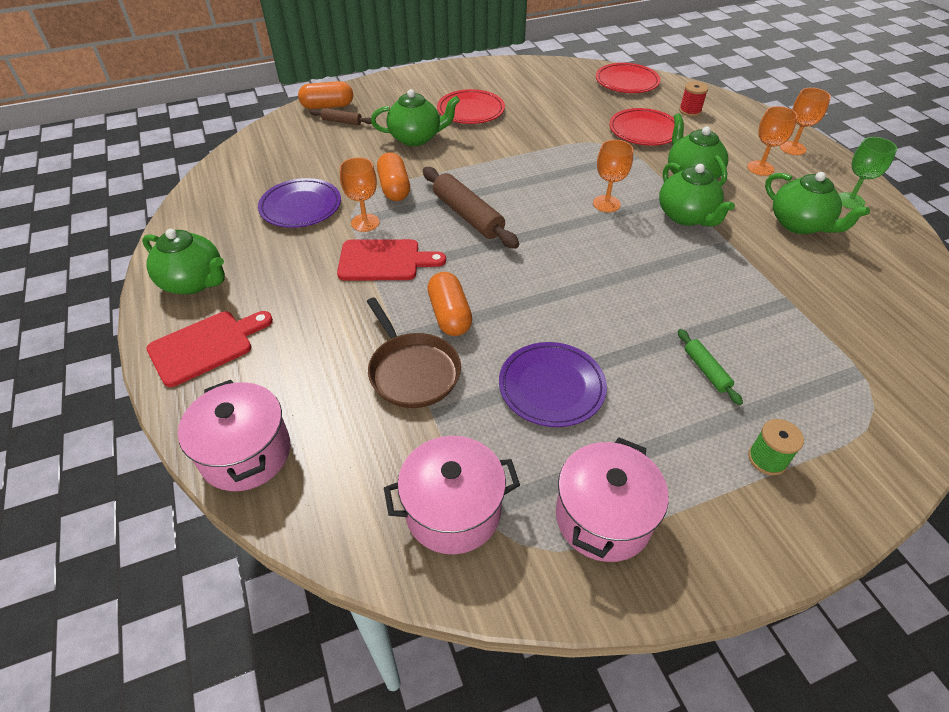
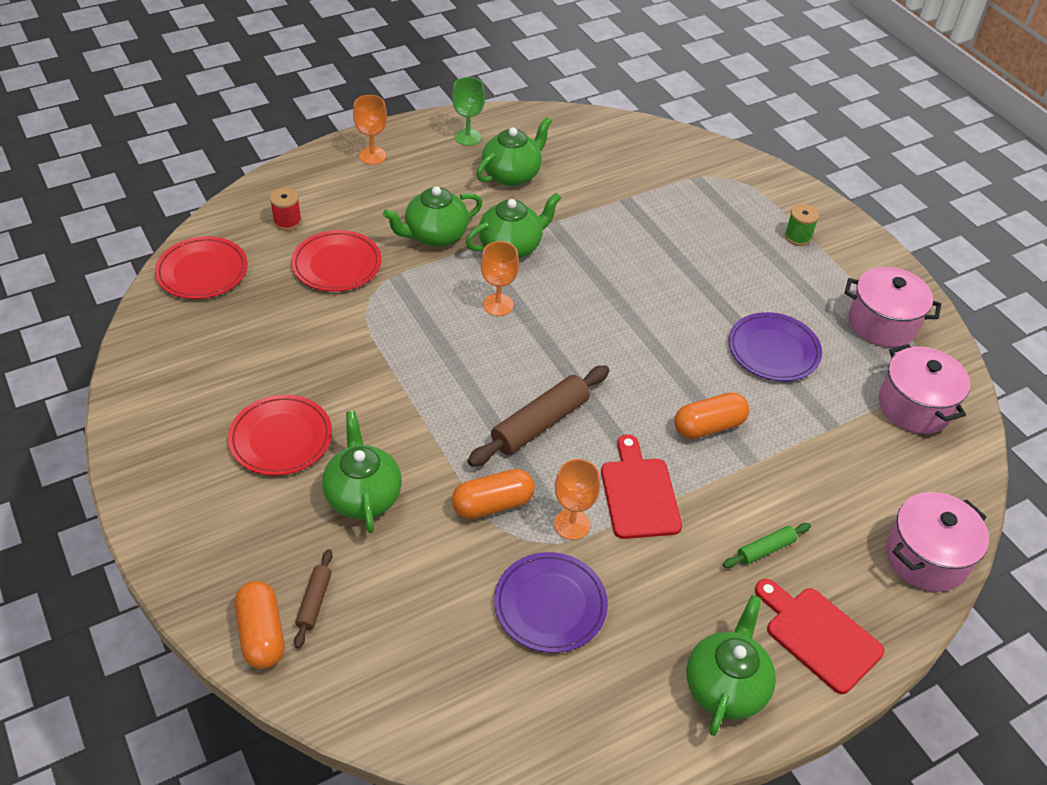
camera: 100 degrees left, 0 degrees up
brown pan [367,297,461,408] -> none
green rolling pin [678,329,743,405] -> green rolling pin moved to [723,523,811,568]
orange goblet [747,106,798,176] -> none

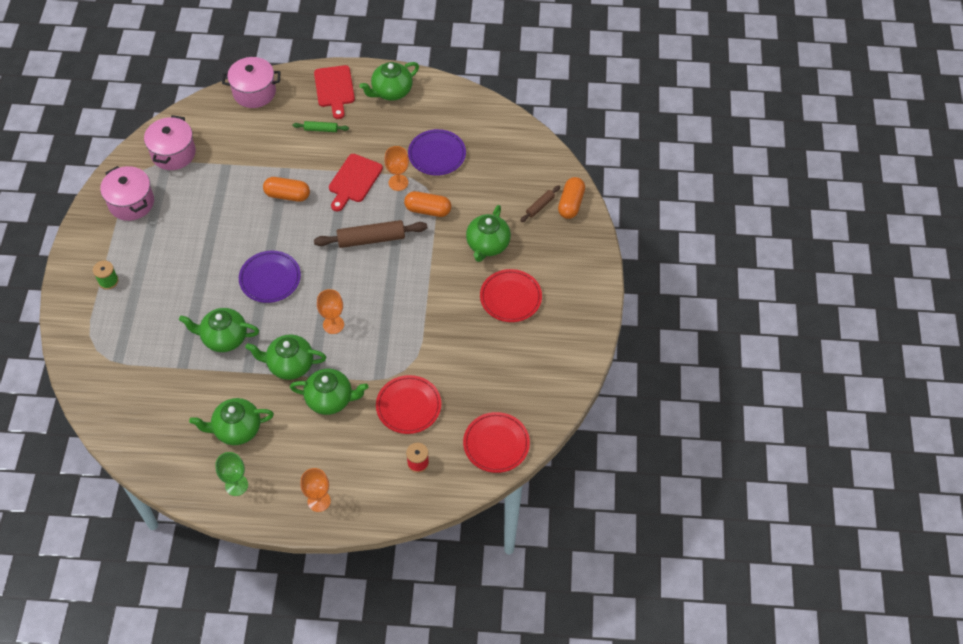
camera: 145 degrees left, 10 degrees up
purple plate [729,312,822,381] -> purple plate moved to [239,251,301,303]
none -> green teapot [179,308,259,352]

